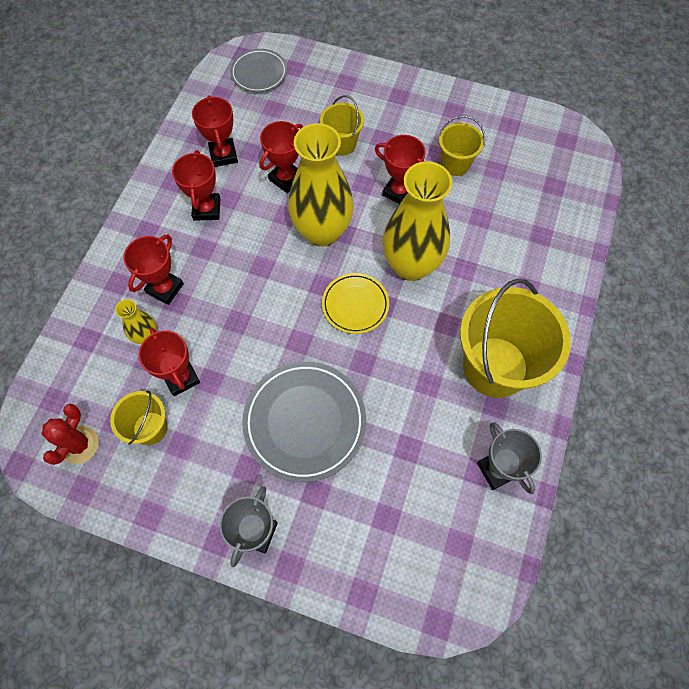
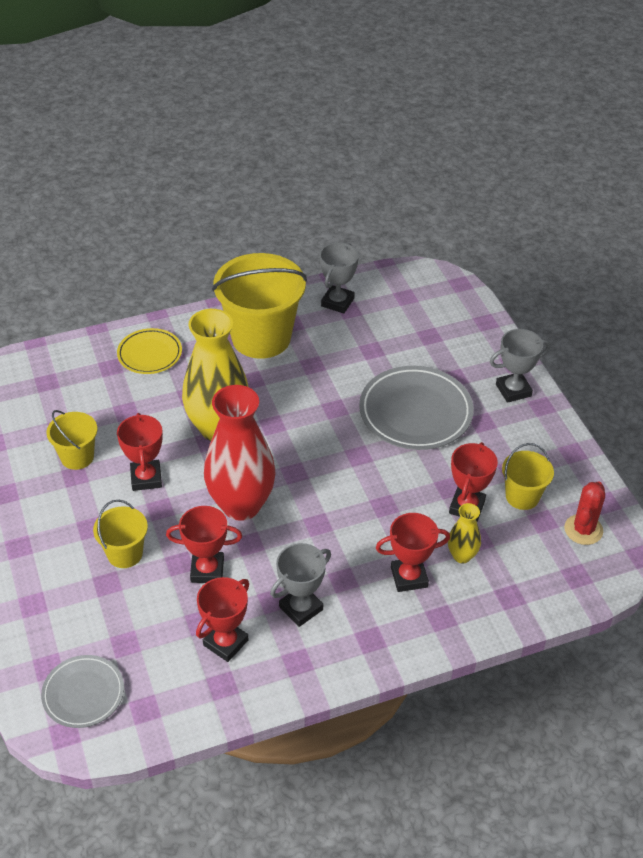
camera: 130 degrees left, 20 degrees down
red cactus [42,404,99,465] -> red cactus turned 45 degrees counterclockwise [564,481,605,545]
red trophy [172,150,220,221] -> grey trophy [270,543,331,627]
yellow vase [288,123,354,247] -> red vase [204,385,276,521]
yellow plate [322,273,389,334] -> yellow plate moved to [117,328,182,374]

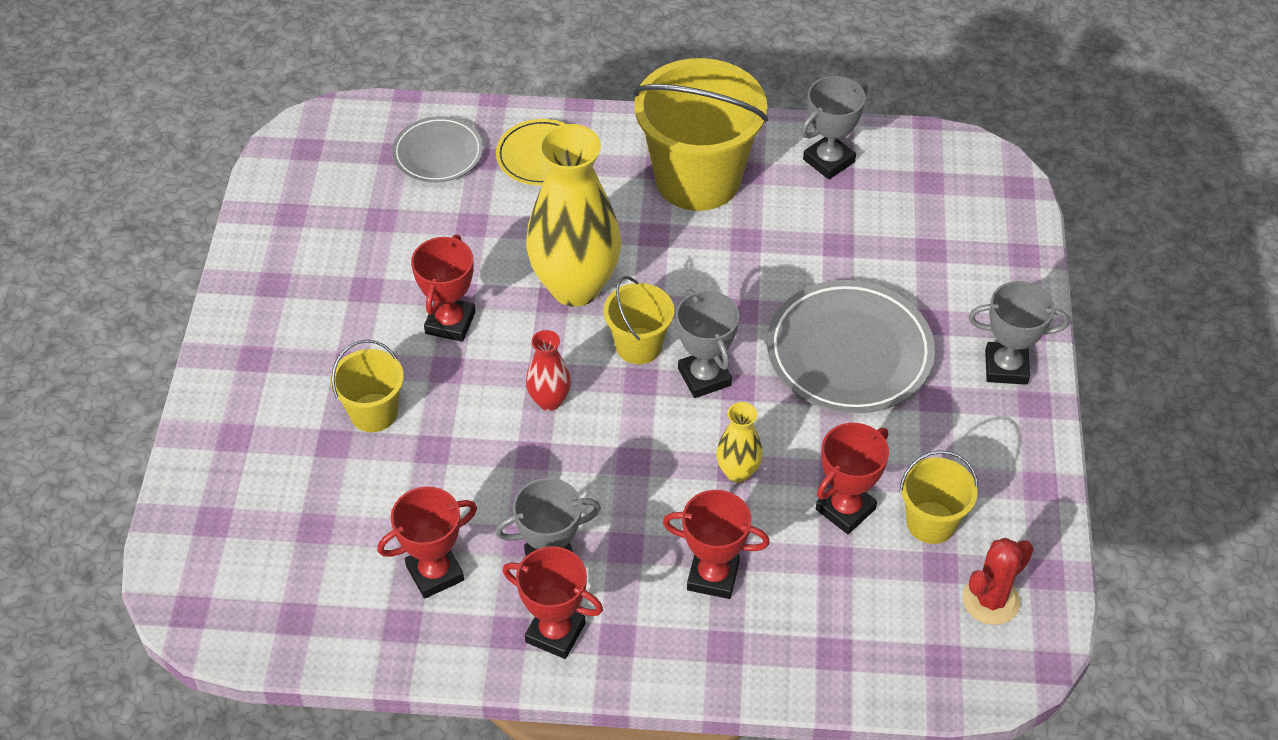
camera: 25 degrees right, 5 degrees up
grey plate [41,655,124,728] -> grey plate moved to [392,116,483,183]
yellow bucket [47,410,97,470] -> yellow bucket moved to [603,276,674,364]
red trophy [166,506,242,583] -> red trophy moved to [503,546,603,659]
red vase [204,385,276,521] -> red vase [526,330,571,411], size x0.46
yellow vase [448,503,481,563] -> yellow vase moved to [716,402,763,483]
none -> grey trophy [676,289,739,398]

